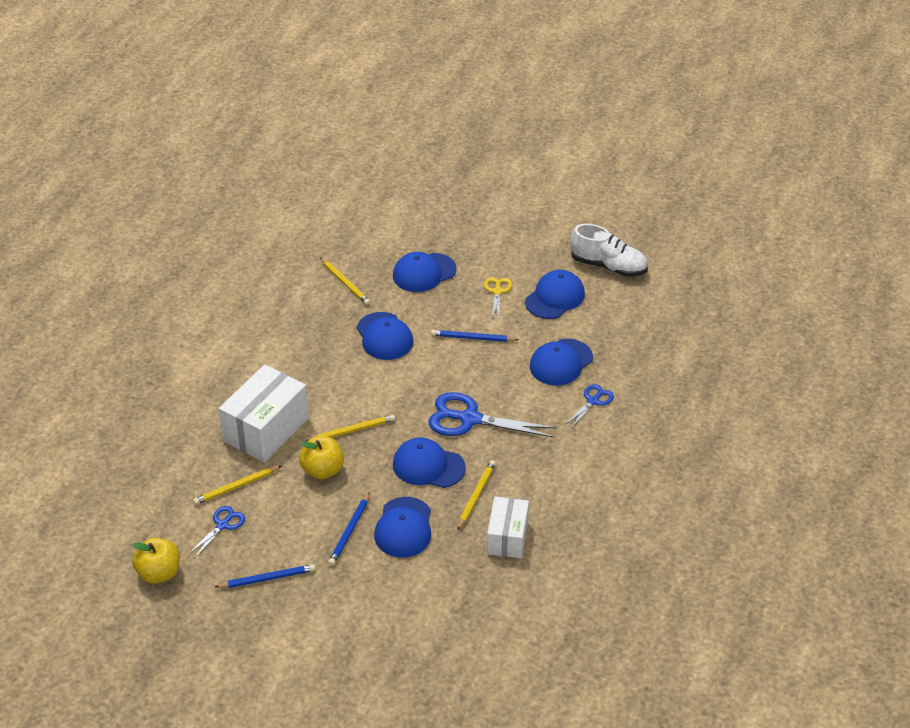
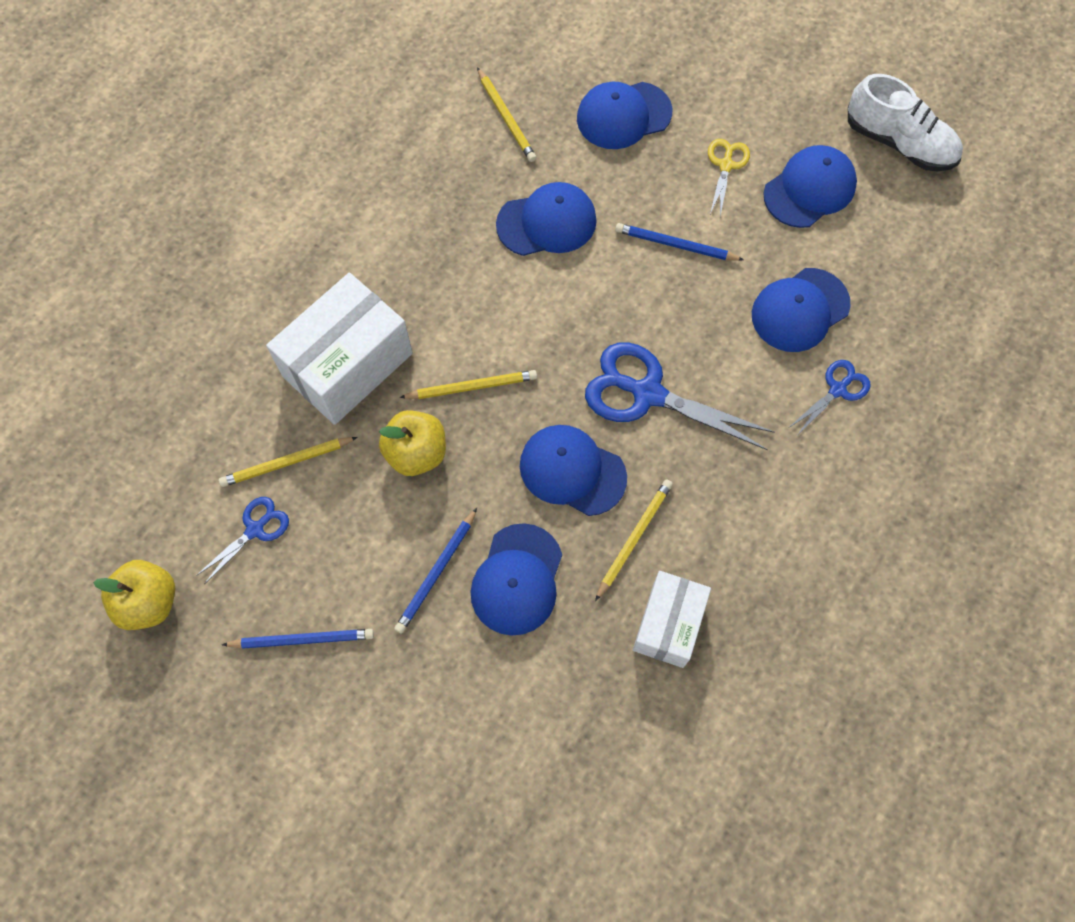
camera: 10 degrees right, 25 degrees up
blue cap [356,312,413,360] -> blue cap turned 90 degrees counterclockwise [496,182,597,256]

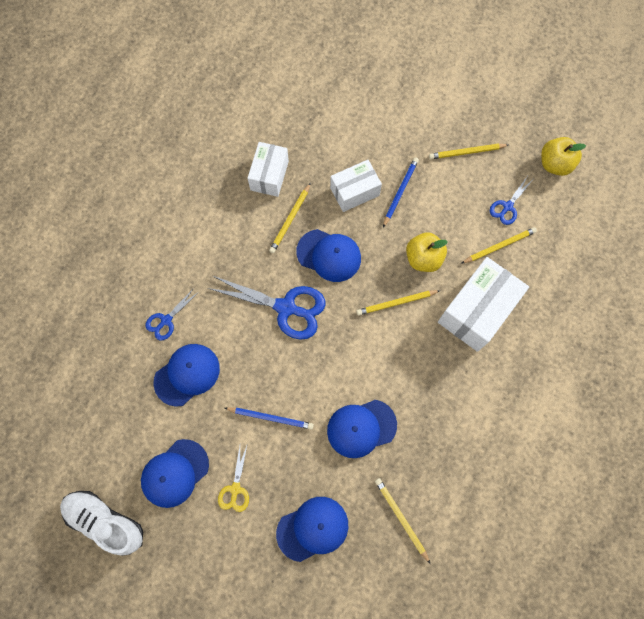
camera: 175 degrees right, 5 degrees up
blue pencil [222,629,374,649] -> yellow pencil [429,144,508,159]
blue cap [470,523,562,636] -> white box [330,160,382,212]

